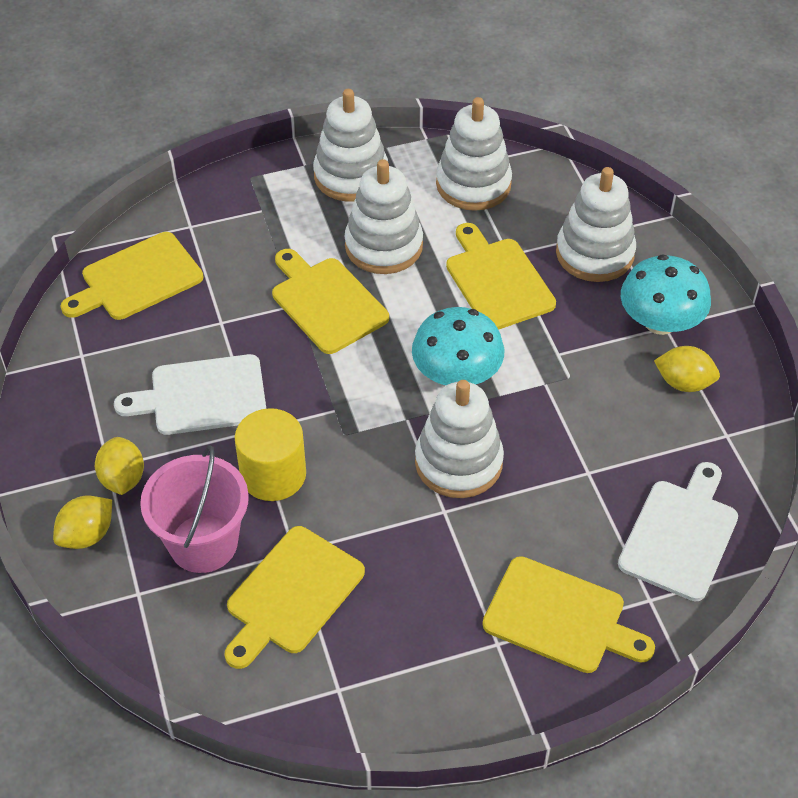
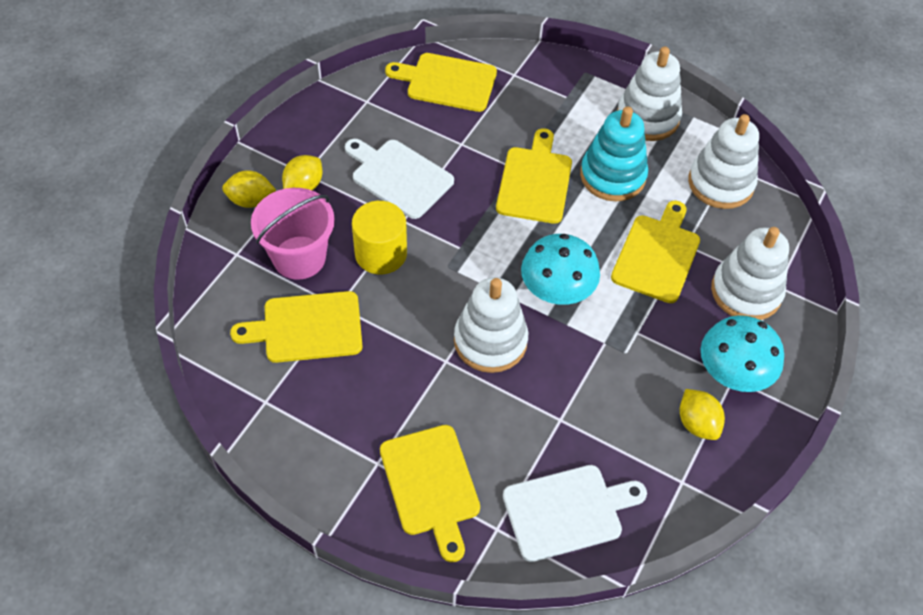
camera: 45 degrees right, 5 degrees up
white stacking toy [344,159,423,274] -> turquoise stacking toy [580,106,648,201]

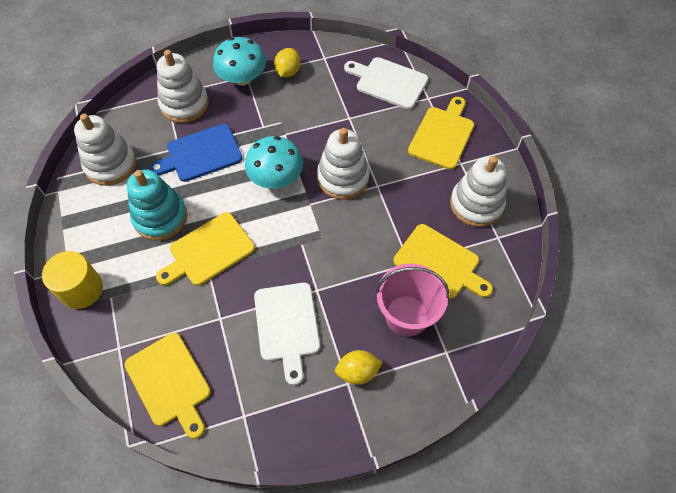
camera: 135 degrees left, 5 degrees up
yellow lemon [222,170,276,208] -> none
yellow cylinder [352,201,407,274] -> yellow cylinder moved to [42,251,103,309]
yellow cutting board [611,200,700,303] -> blue cutting board [149,124,242,182]
white stacking toy [617,47,682,141] -> white stacking toy moved to [450,156,506,227]

